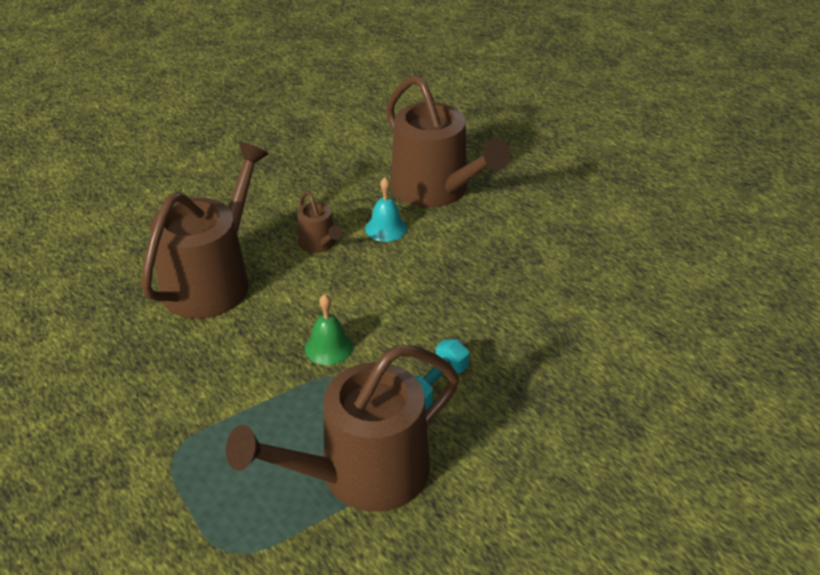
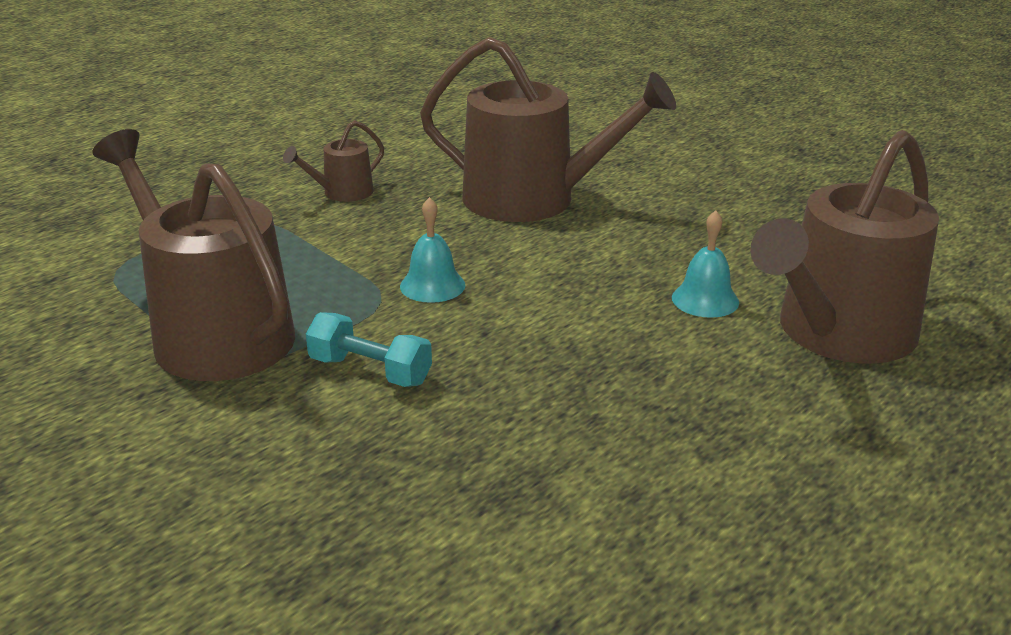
camera: 80 degrees right, 10 degrees down
brown watering can [297,191,342,253] -> brown watering can moved to [283,120,384,202]
green bell [305,294,353,365] -> turquoise bell [400,197,465,303]

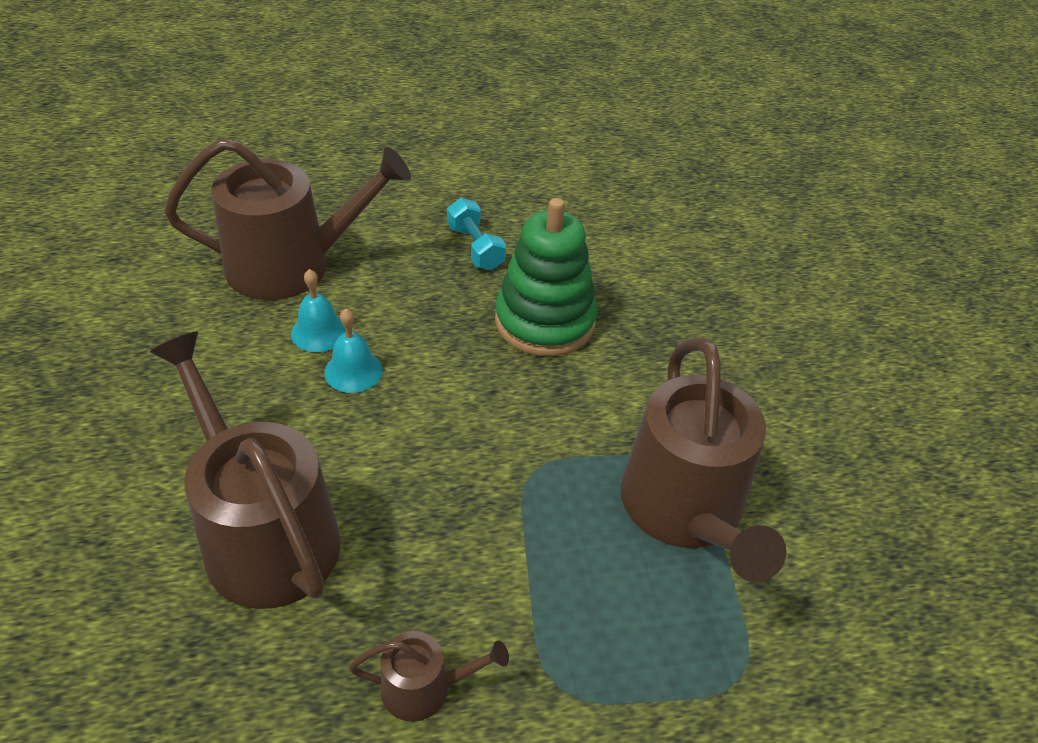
camera: 145 degrees left, 15 degrees up
turquoise dumbbell [306,312,432,387] -> turquoise dumbbell moved to [447,198,506,270]
turquoise bell [400,197,465,303] -> turquoise bell moved to [324,308,383,393]
none -> green stacking toy [495,198,598,357]

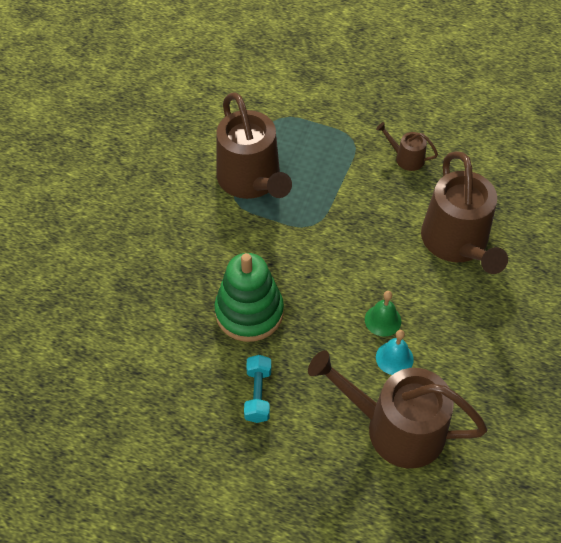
camera: 150 degrees left, 10 degrees up
turquoise bell [324,308,383,393] -> green bell [365,291,401,337]
brown watering can [621,338,787,582] -> brown watering can turned 135 degrees clockwise [216,93,292,199]

